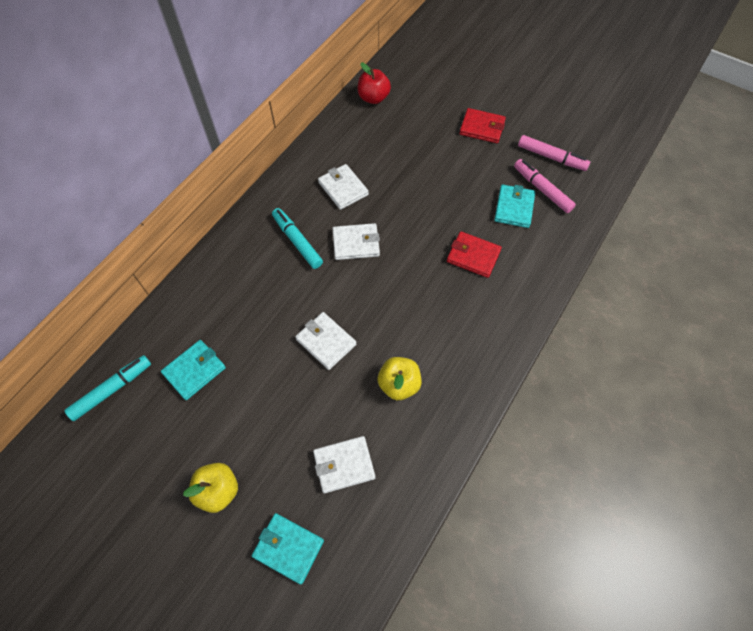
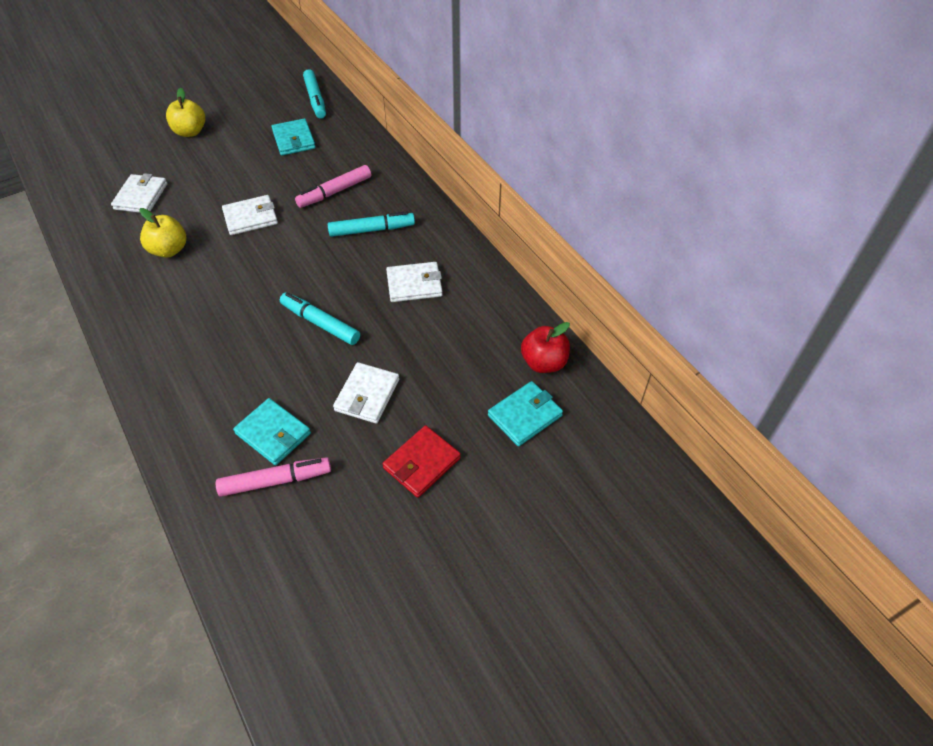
camera: 115 degrees right, 10 degrees down
turquoise wallet [252,513,324,584] -> turquoise wallet moved to [488,381,563,446]
white wallet [332,223,380,260] -> white wallet moved to [333,362,399,424]
red wallet [447,231,502,278] -> none
pink marker [518,135,590,171] -> pink marker moved to [295,165,371,208]
none -> turquoise marker [280,292,360,345]

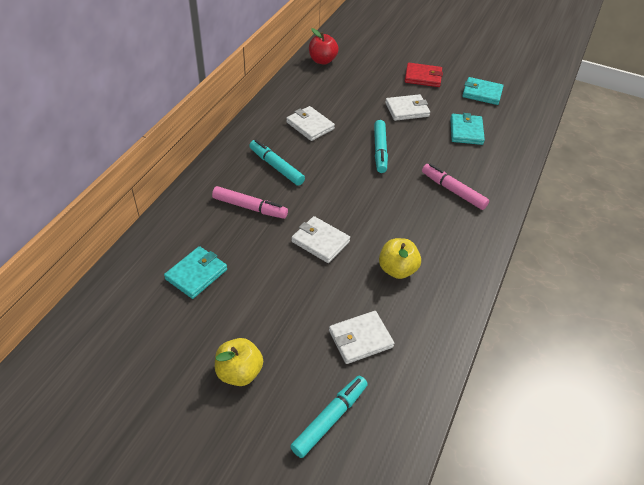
camera: 125 degrees left, 5 degrees down
pink marker [216,457,331,497] -> pink marker moved to [422,163,489,210]
turquoise marker [303,69,326,118] -> turquoise marker moved to [290,376,368,458]
turquoise wallet [488,381,563,446] -> turquoise wallet moved to [462,77,504,105]

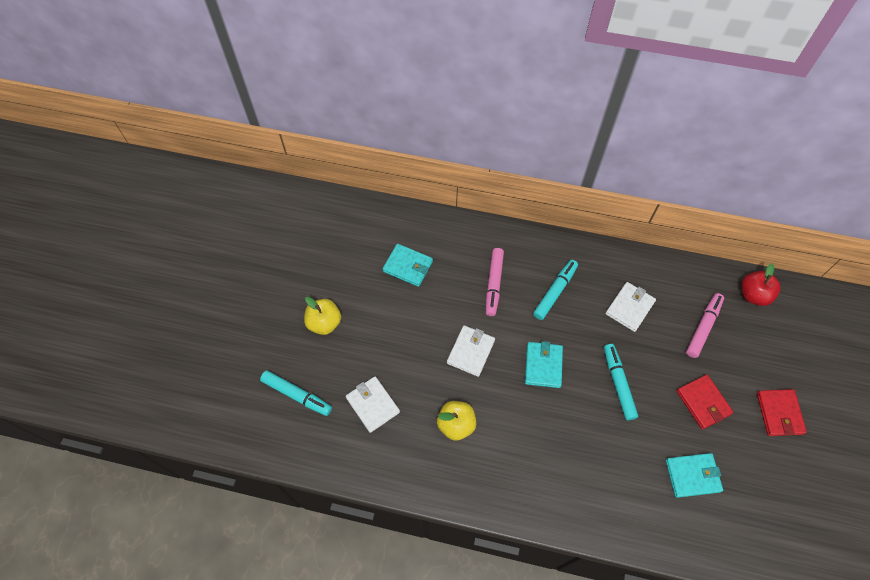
camera: 80 degrees right, 15 degrees up
turquoise marker [374,120,388,173] -> turquoise marker turned 90 degrees clockwise [604,344,638,420]
white wallet [385,94,430,121] -> red wallet [677,375,734,429]
pink marker [422,163,489,210] -> pink marker moved to [686,293,724,358]
turquoise wallet [462,77,504,105] -> turquoise wallet moved to [525,341,563,388]

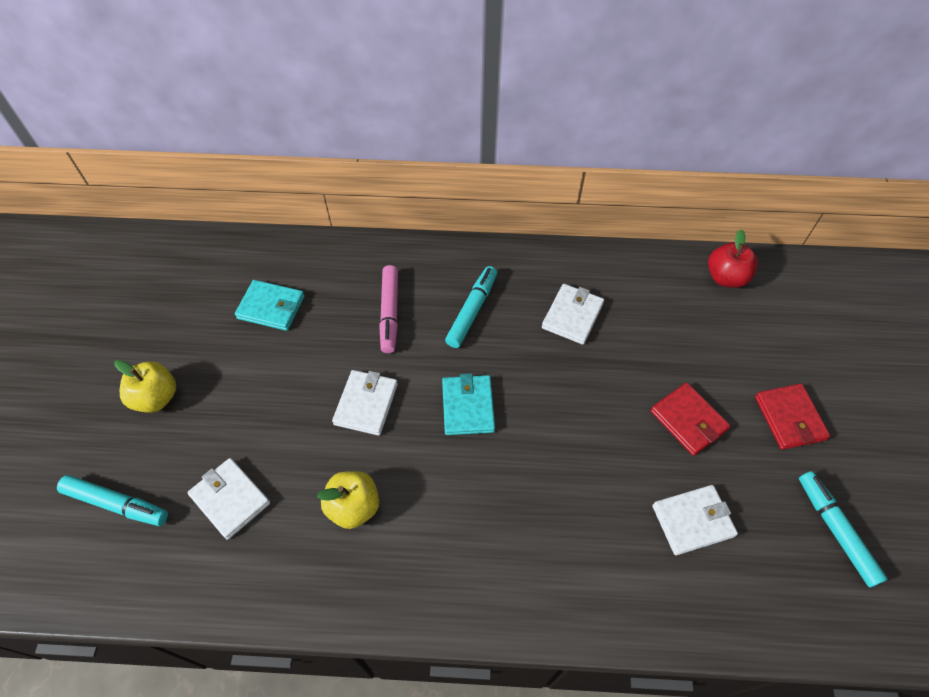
camera: 10 degrees left, 5 degrees down
turquoise marker [604,344,638,420] -> turquoise marker moved to [799,471,888,587]
turquoise wallet [666,453,723,498] -> white wallet [652,485,738,555]
pink marker [686,293,724,358] -> none

